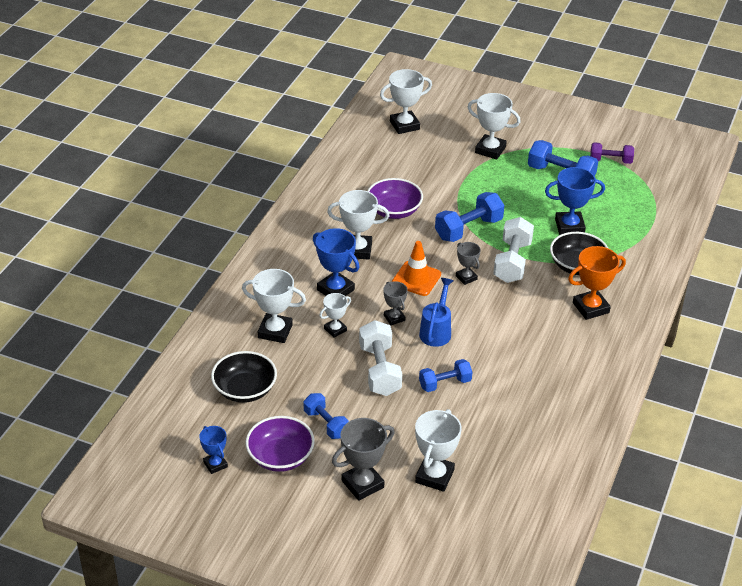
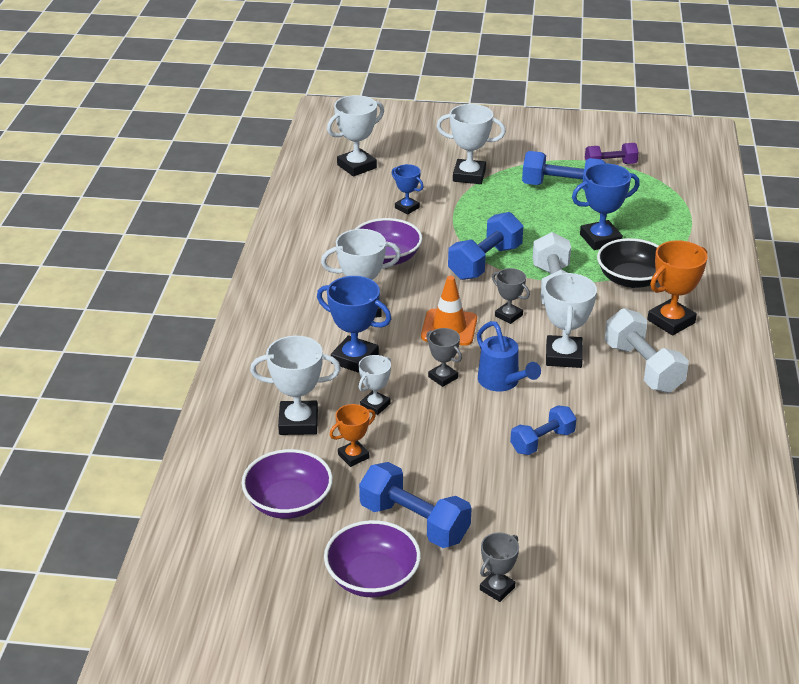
camera: 15 degrees left, 5 degrees down
blue trophy [199,426,228,474] -> blue trophy moved to [392,164,423,214]
black bowl [211,351,277,403] -> purple bowl [242,449,333,519]
blue dumbbell [304,393,349,439] -> blue dumbbell [359,462,472,548], size x1.54
grey trophy [332,418,395,501] -> grey trophy [480,532,519,602], size x0.59
white dumbbell [359,320,402,396] -> white dumbbell moved to [605,308,689,393]
white trophy [415,409,462,492] -> white trophy moved to [544,273,597,368]
blue watering can [419,278,454,347] -> blue watering can turned 150 degrees clockwise [477,321,541,392]
none -> orange trophy [330,404,376,467]

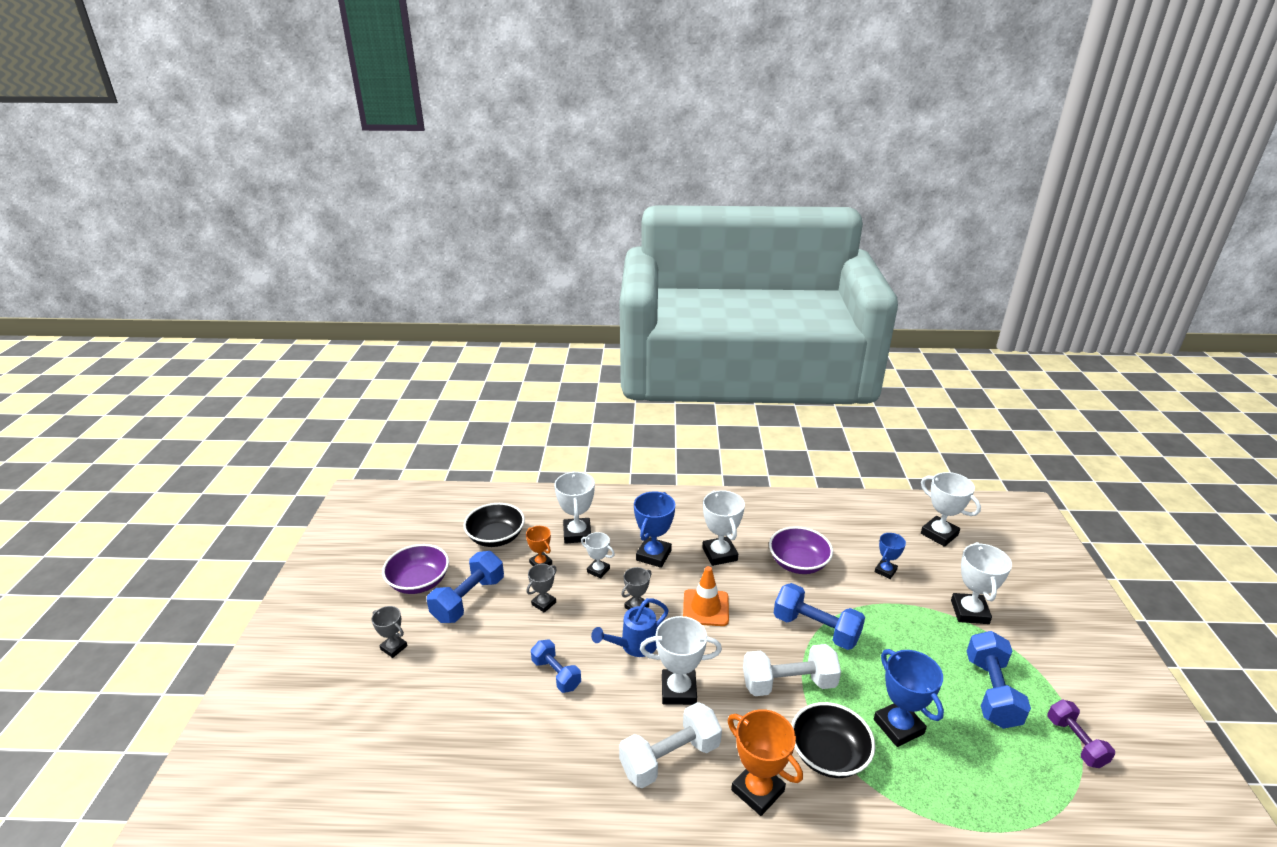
camera: 85 degrees right, 5 degrees down
purple bowl [242,449,333,519] -> black bowl [463,503,525,547]
grey trophy [492,268,530,324] -> grey trophy moved to [526,564,557,613]

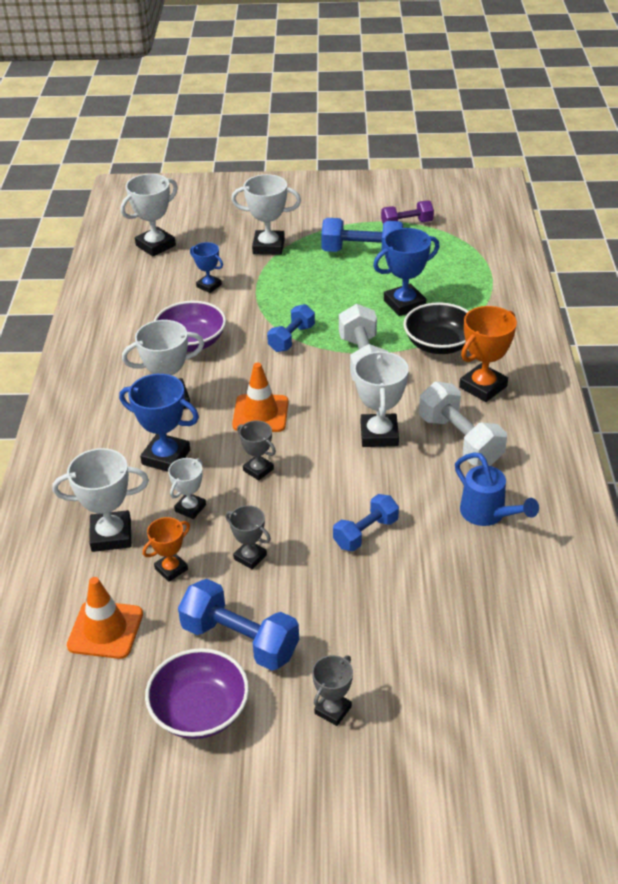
camera: 90 degrees left, 10 degrees up
black bowl [463,503,525,547] -> orange traffic cone [67,577,143,659]
blue watering can [591,598,669,657] -> blue watering can moved to [455,452,539,526]
blue dumbbell [774,583,865,650] -> blue dumbbell [267,304,315,352], size x0.65

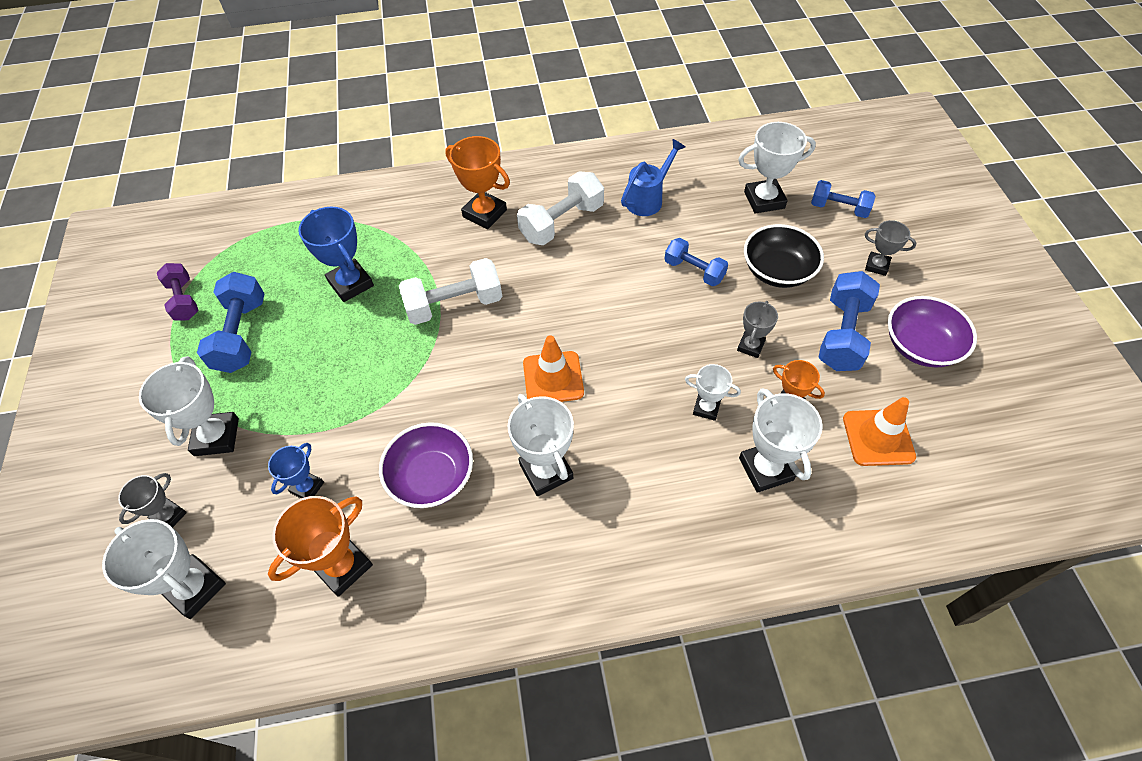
camera: 100 degrees left, 15 degrees up
blue trophy [119,374,199,472] -> none
grey trophy [237,420,276,481] -> grey trophy moved to [118,473,187,528]
blue dumbbell [267,304,315,352] -> blue dumbbell moved to [811,180,875,218]
white trophy [354,351,409,447] -> white trophy moved to [738,122,816,213]
black bowl [403,302,469,354] -> black bowl moved to [744,224,824,288]
none -> orange trophy [268,496,373,597]

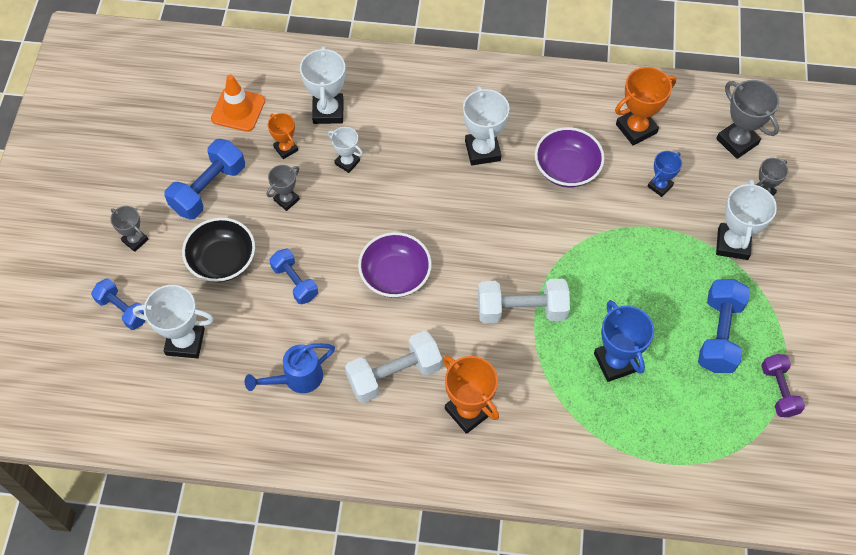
camera: 165 degrees left, 5 degrees up
white trophy [102,519,226,619] -> grey trophy [716,80,779,159]
orange traffic cone [523,335,584,402] -> none
purple bowl [888,296,977,367] -> purple bowl moved to [358,232,432,298]

